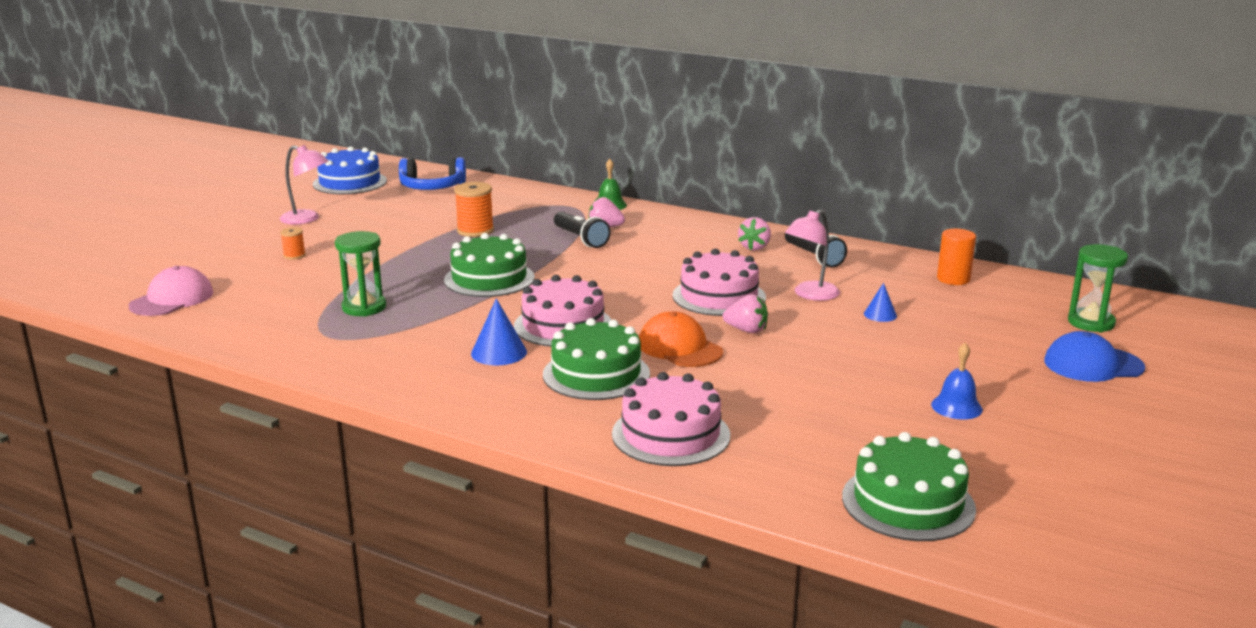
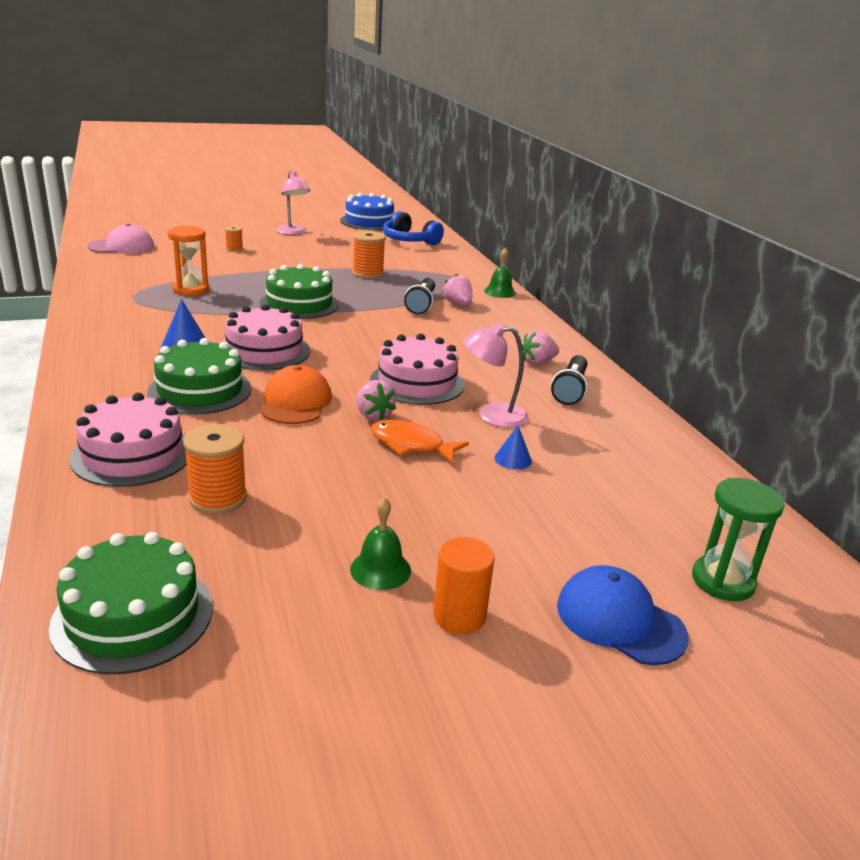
camera: 40 degrees right, 5 degrees up
green hourglass [335,231,386,317] -> orange hourglass [167,226,209,296]
blue bell [931,343,983,420] -> green bell [350,497,411,590]
orange cylinder [937,229,976,285] -> orange cylinder moved to [433,537,495,634]
none -> orange spool [183,424,247,514]
none -> orange fish [371,420,469,463]

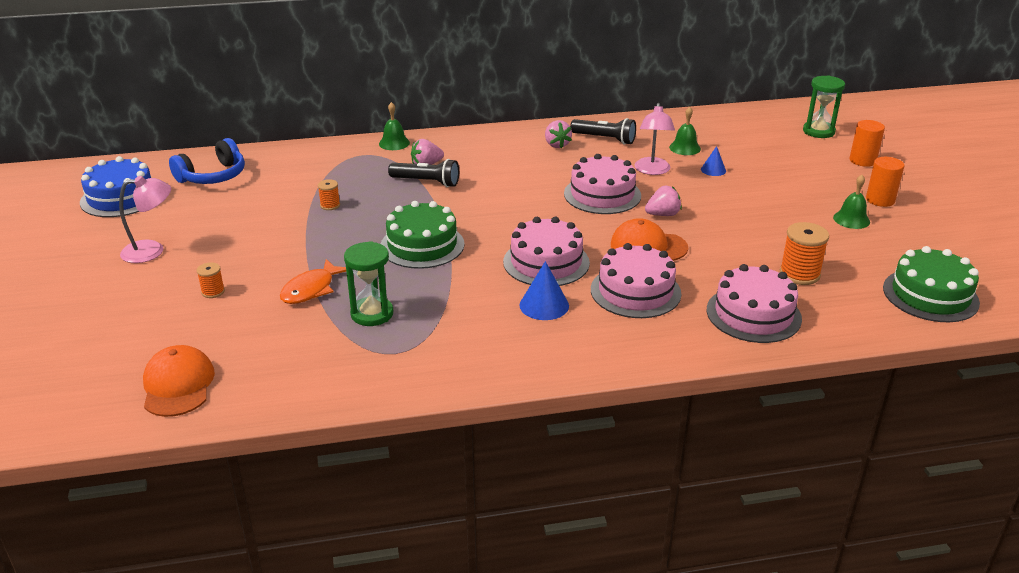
camera: 80 degrees left, 5 degrees up
pink cap [87,223,154,254] -> orange cap [143,345,215,417]
green cake [147,338,252,415] -> pink cake [591,243,682,318]
orange hourglass [167,226,209,296] -> green hourglass [344,241,393,326]
orange spool [352,231,386,279] -> orange spool [318,179,340,210], size x0.56
orange fish [371,420,469,463] -> orange fish moved to [280,259,346,304]
blue cap [557,565,689,665] -> orange cylinder [849,120,885,167]
none -> green bell [669,107,701,155]

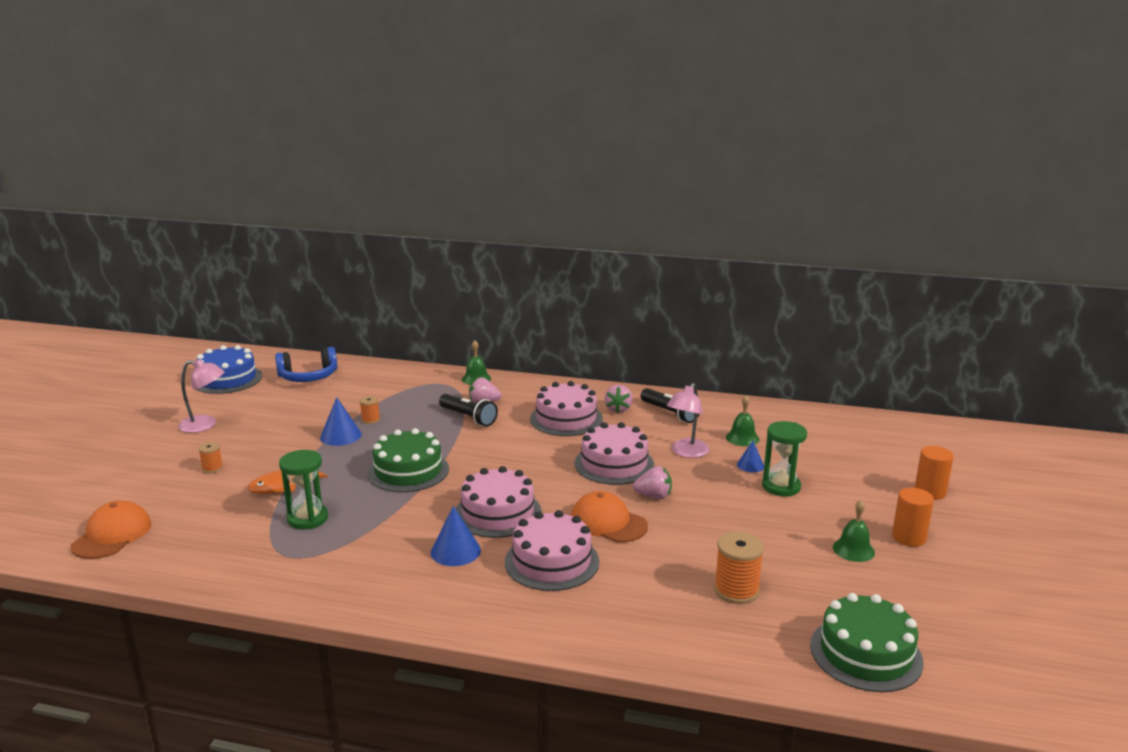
camera: 25 degrees right, 10 degrees down
pink cake [706,264,802,343] -> pink cake moved to [530,381,603,436]
green hourglass [803,75,845,138] -> green hourglass moved to [762,421,807,496]
none -> blue cone [320,397,362,446]

